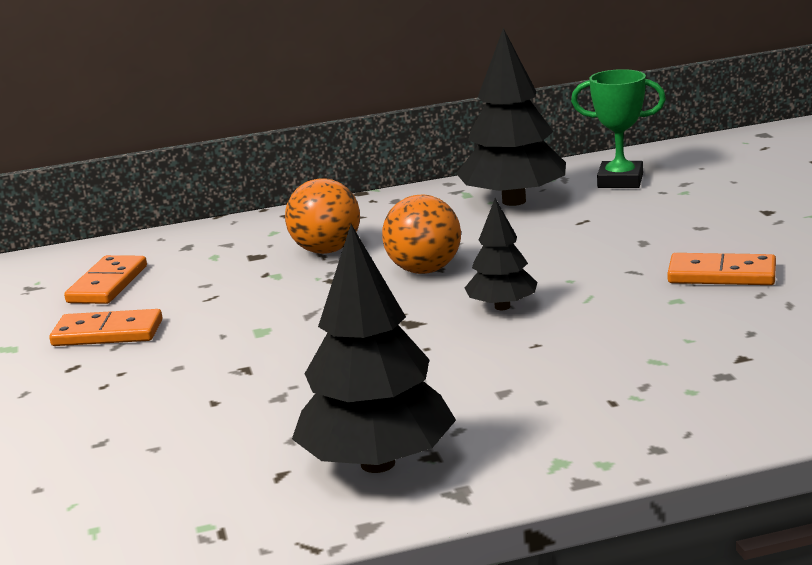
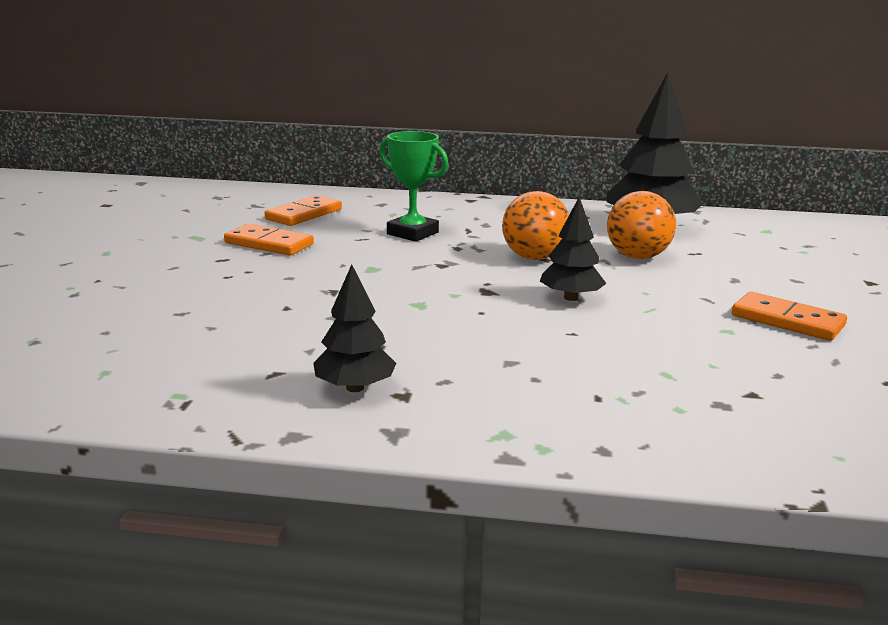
camera: 20 degrees right, 0 degrees up
orange ball [285,179,360,254] -> orange ball moved to [607,191,676,259]
black tree [292,224,456,473] -> black tree [313,264,396,392], size x0.55
green trophy [571,69,666,188] -> green trophy moved to [379,131,448,242]

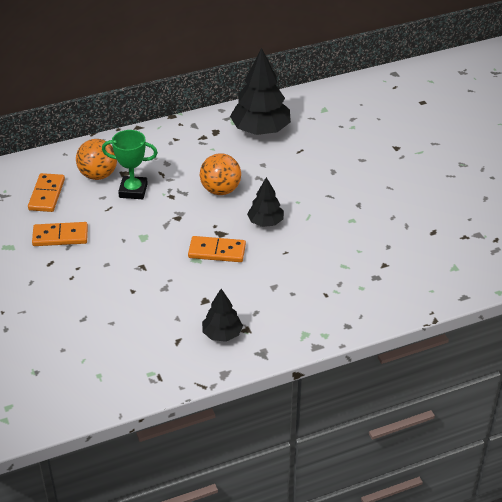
camera: 30 degrees left, 20 degrees up
orange ball [607,191,676,259] -> orange ball moved to [76,139,117,180]
orange domino [732,292,847,341] -> orange domino moved to [188,236,246,262]

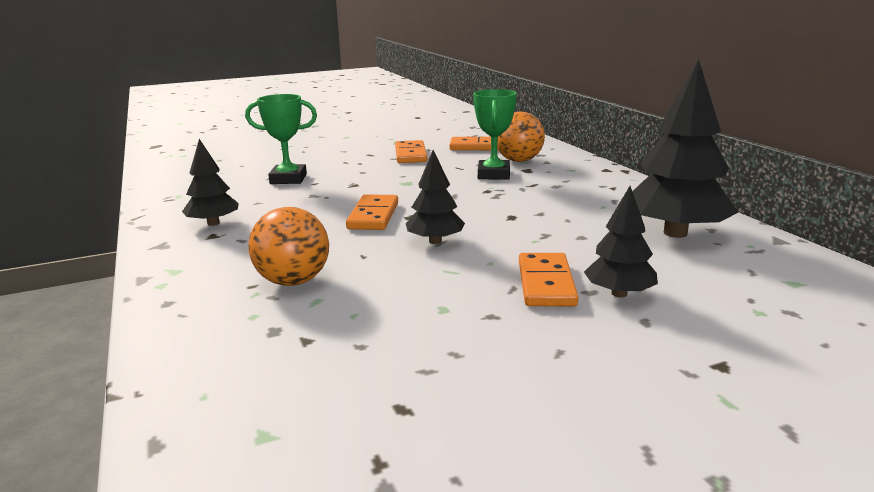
camera: 90 degrees right, 20 degrees down
orange ball [200,153,241,195] -> orange ball moved to [248,207,329,286]
none -> green trophy [245,94,317,184]
none -> orange domino [519,253,578,306]
none -> black tree [584,186,658,297]

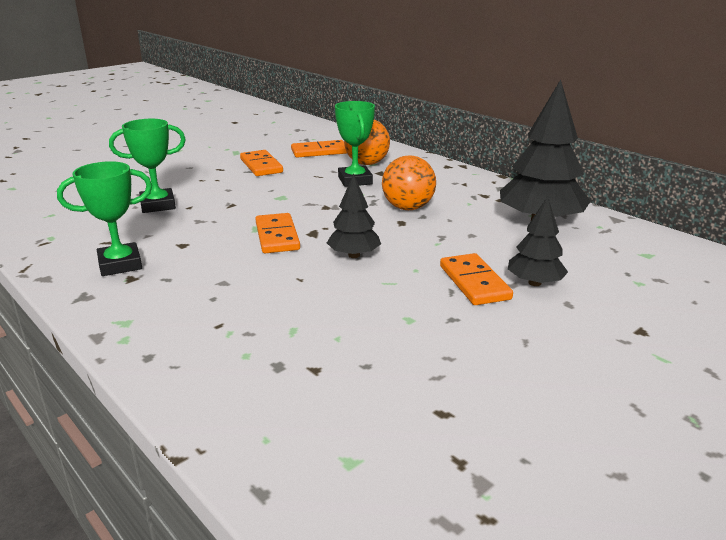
camera: 20 degrees left, 5 degrees up
black tree [182,139,239,226] -> green trophy [57,161,152,276]
orange ball [248,207,329,286] -> orange ball moved to [382,156,436,210]

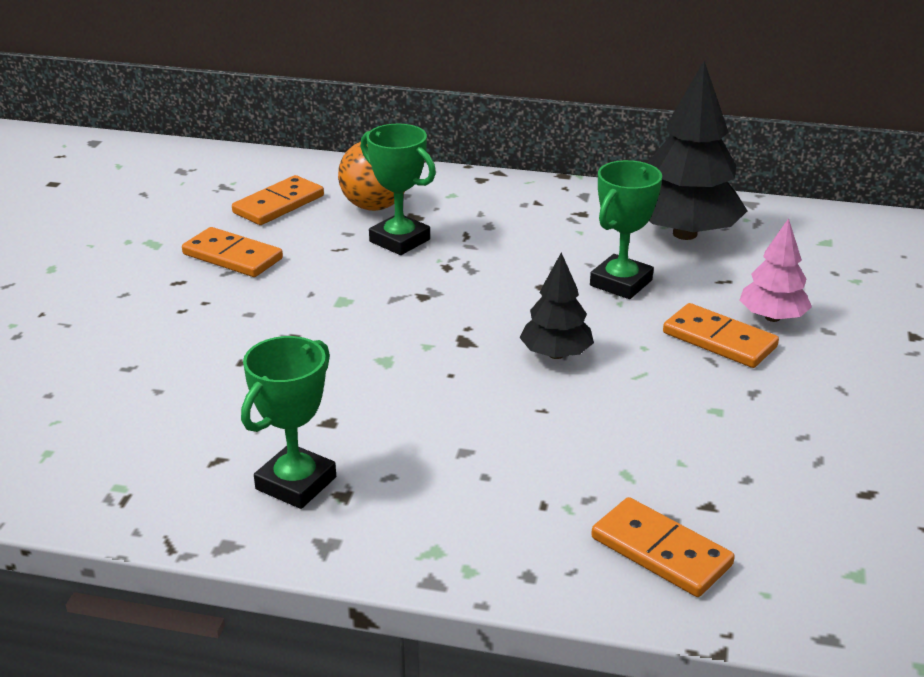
camera: 35 degrees left, 5 degrees up
green trophy [109,119,186,213] -> green trophy moved to [590,160,662,299]
orange domino [255,213,300,253] -> orange domino moved to [591,497,735,597]
orange ball [382,156,436,210] -> none
black tree [508,196,568,286] -> pink tree [740,218,812,322]

